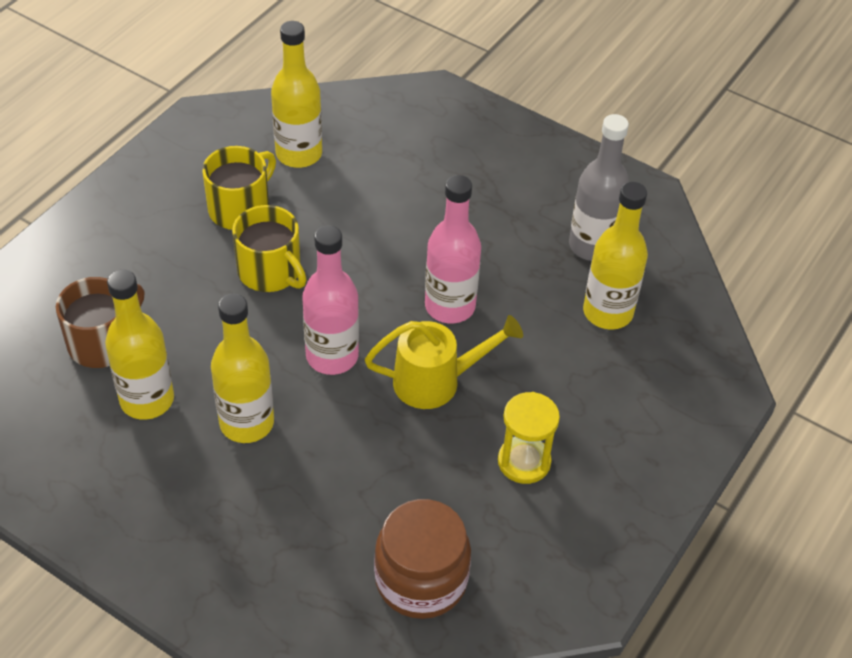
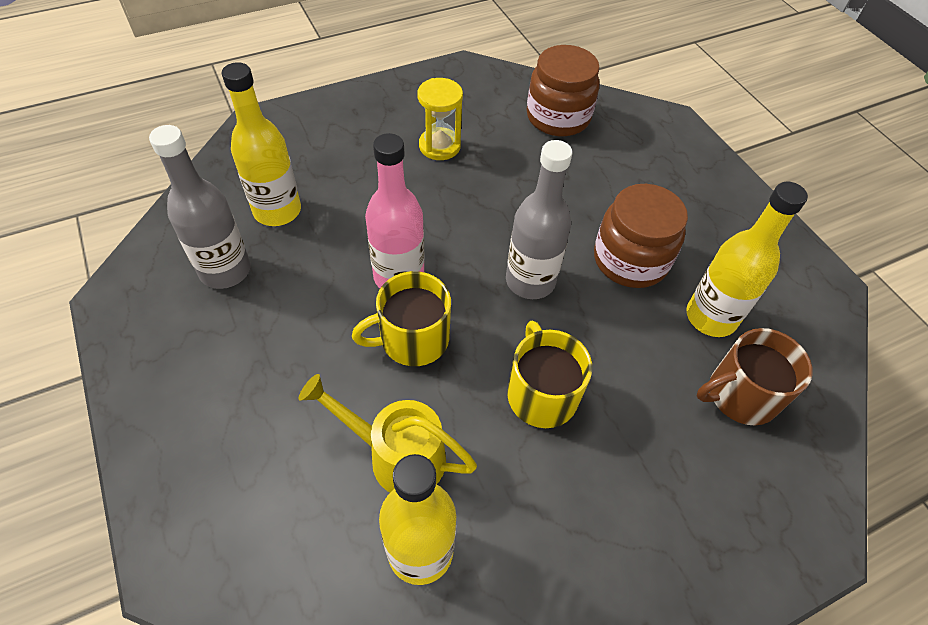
camera: 150 degrees left, 5 degrees up
yellow mug [202,146,276,230] -> yellow mug moved to [352,271,451,366]
yellow bottle [211,294,274,443] -> brown jar [594,184,688,288]
pink bottle [302,225,359,375] -> grey bottle [506,140,572,299]
yellow watering can [365,315,523,409] -> yellow watering can moved to [299,374,477,492]

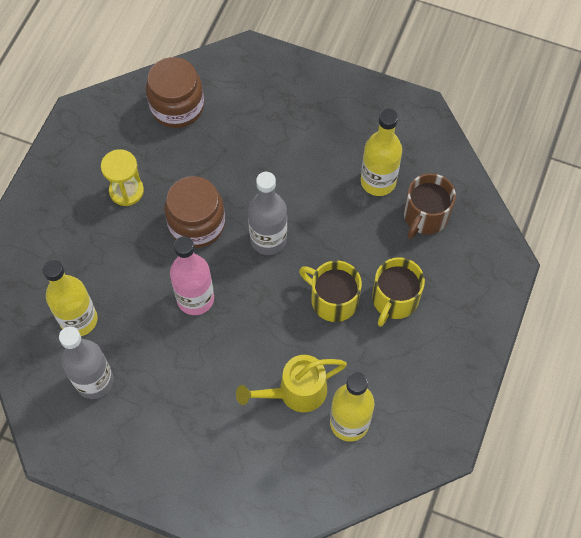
camera: 40 degrees left, 10 degrees up
yellow mug [352,271,451,366] -> yellow mug moved to [372,257,425,327]
brown jar [594,184,688,288] -> brown jar moved to [164,176,225,248]

